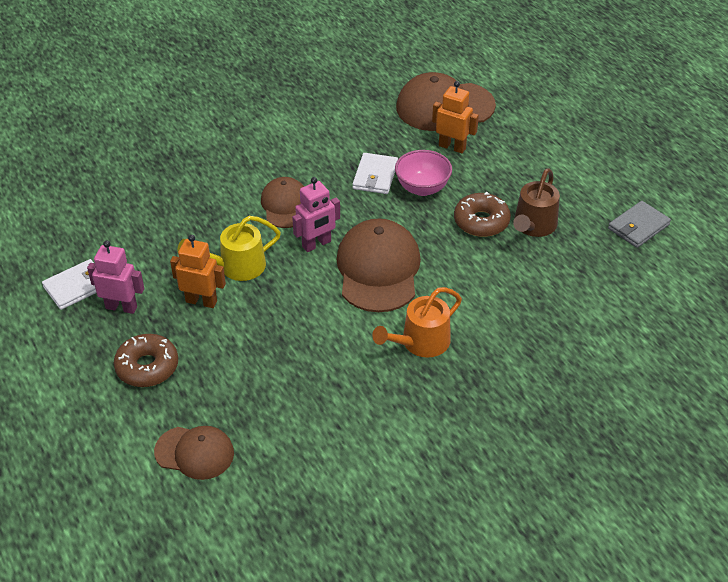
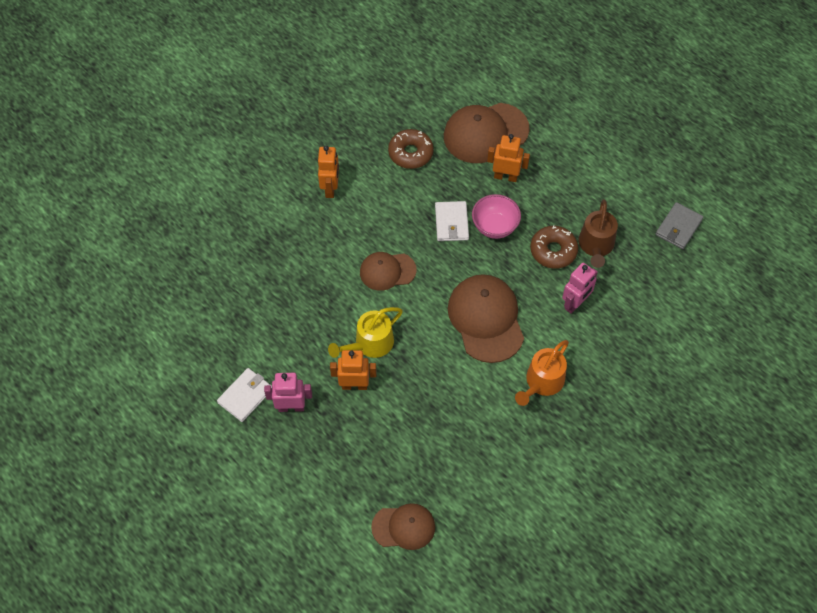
camera: 15 degrees left, 15 degrees up
brown donut [114,334,178,387] -> brown donut moved to [388,129,434,169]
brown cap [261,177,304,228] -> brown cap turned 75 degrees counterclockwise [360,252,416,291]
pink robot [292,177,340,252] -> pink robot moved to [562,263,598,314]
none -> orange robot [318,146,339,198]

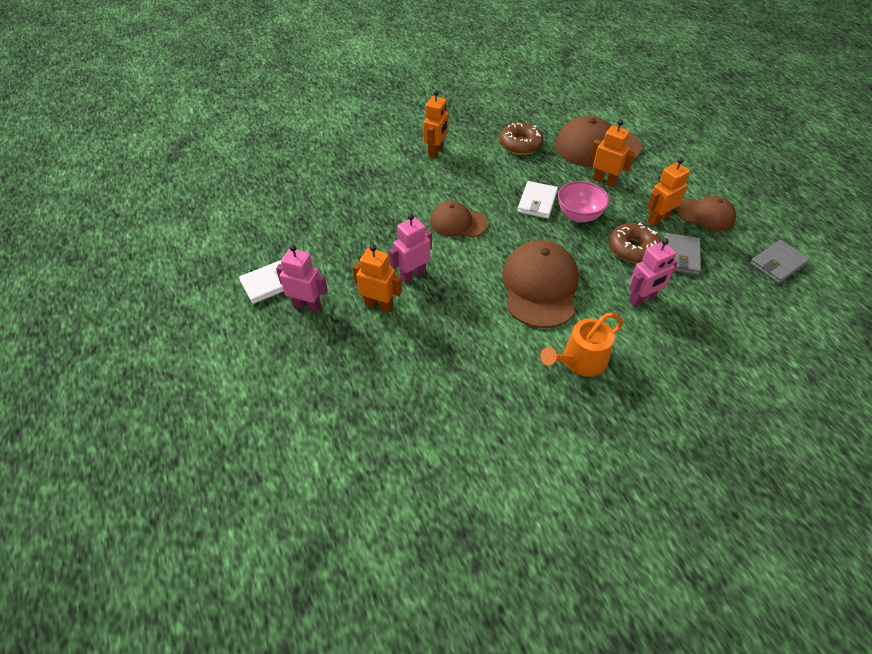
camera: 20 degrees right, 10 degrees down
yellow watering can [328,307,403,358] -> pink robot [389,214,432,283]
brown cap [371,503,435,550] -> brown cap moved to [676,196,736,231]
brown watering can [579,199,618,268] -> grey wallet [664,233,701,275]
none -> orange robot [647,158,690,226]

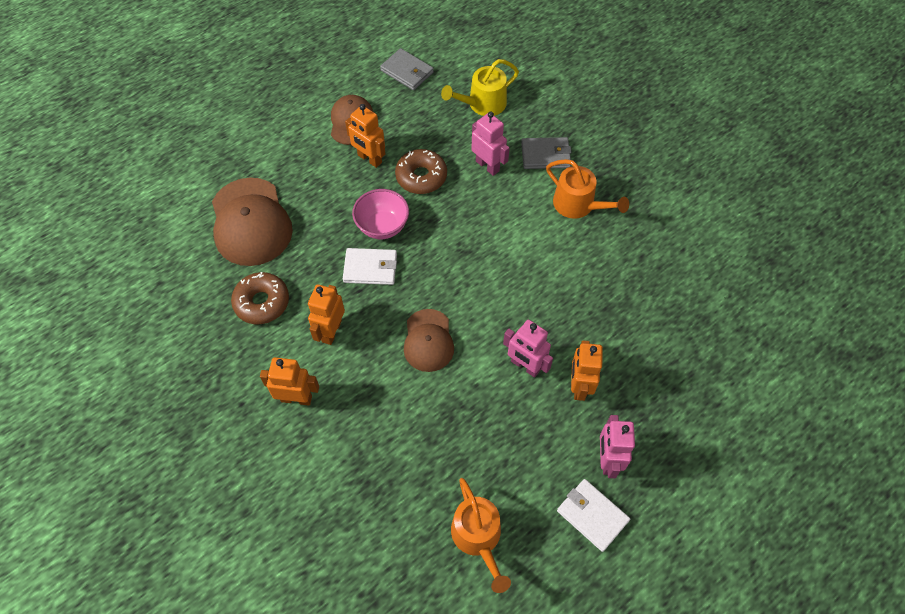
camera: 105 degrees left, 10 degrees up
brown cap [502,240,579,328] -> none
orange robot [590,120,635,187] -> orange robot moved to [308,284,345,345]
grey wallet [664,233,701,275] -> grey wallet moved to [521,137,572,169]
none -> yellow watering can [441,59,519,116]
none -> orange watering can [451,478,511,593]

